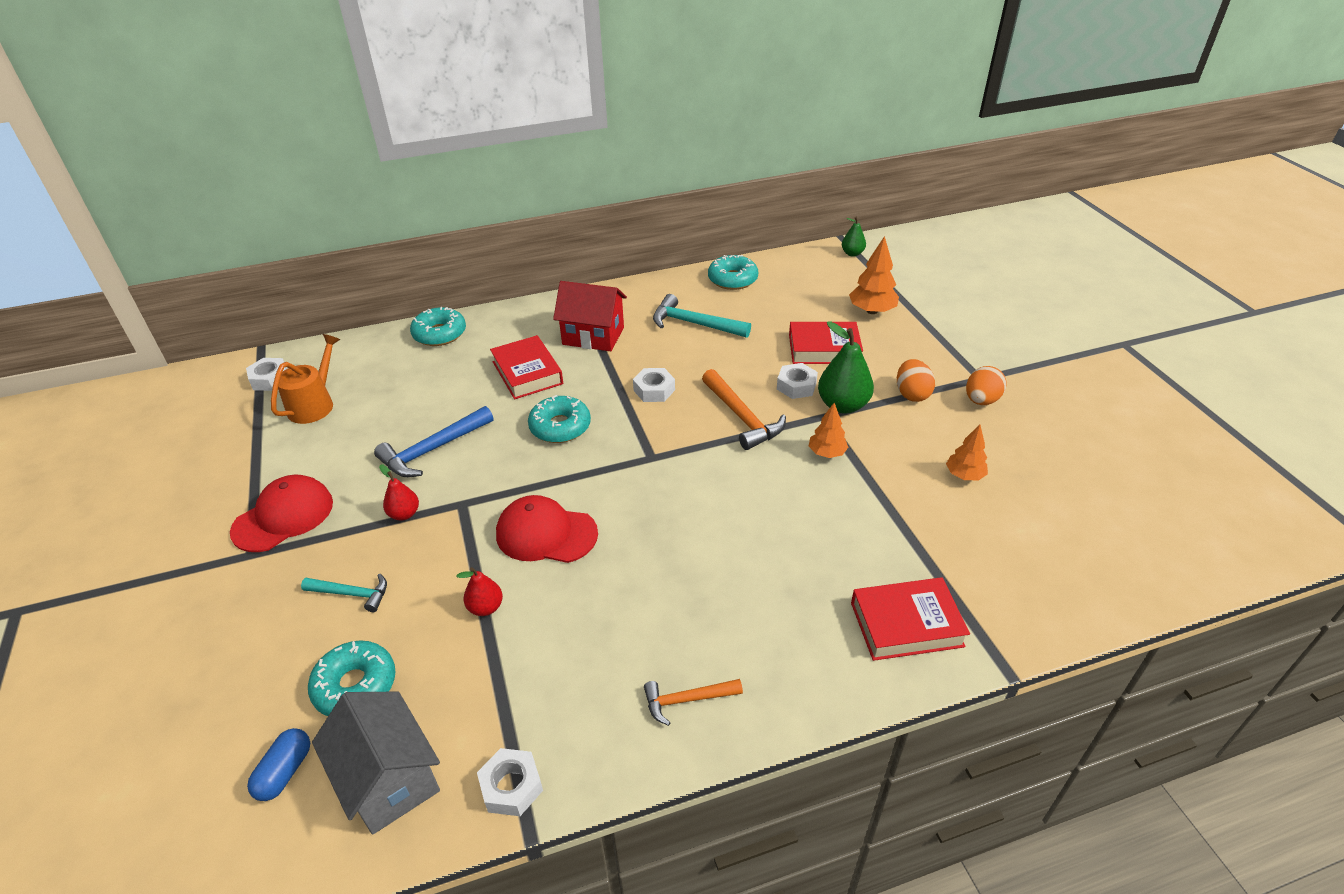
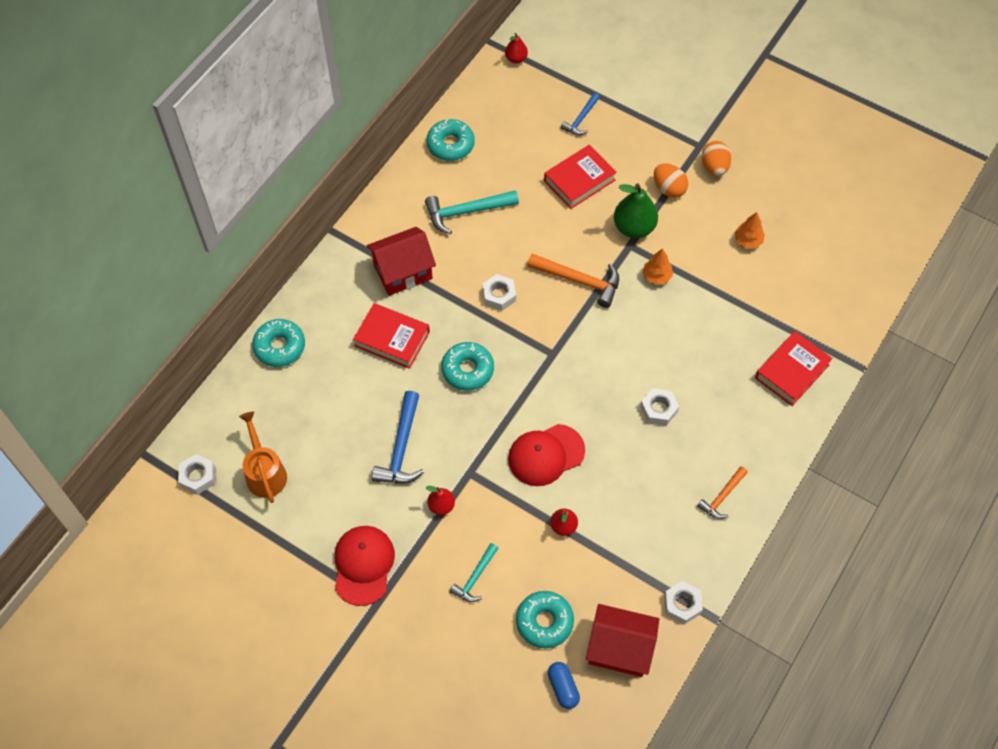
camera: 40 degrees left, 20 degrees up
turquoise hammer [301,574,387,612] -> turquoise hammer turned 150 degrees clockwise [450,543,499,602]
grey house [312,691,440,835] -> red house [586,604,659,677]
white nut [777,363,818,399] -> white nut moved to [640,388,679,426]
green pear [842,217,866,257] -> red pear [505,33,528,63]
orange tree [849,236,899,314] -> blue hammer [560,93,600,135]

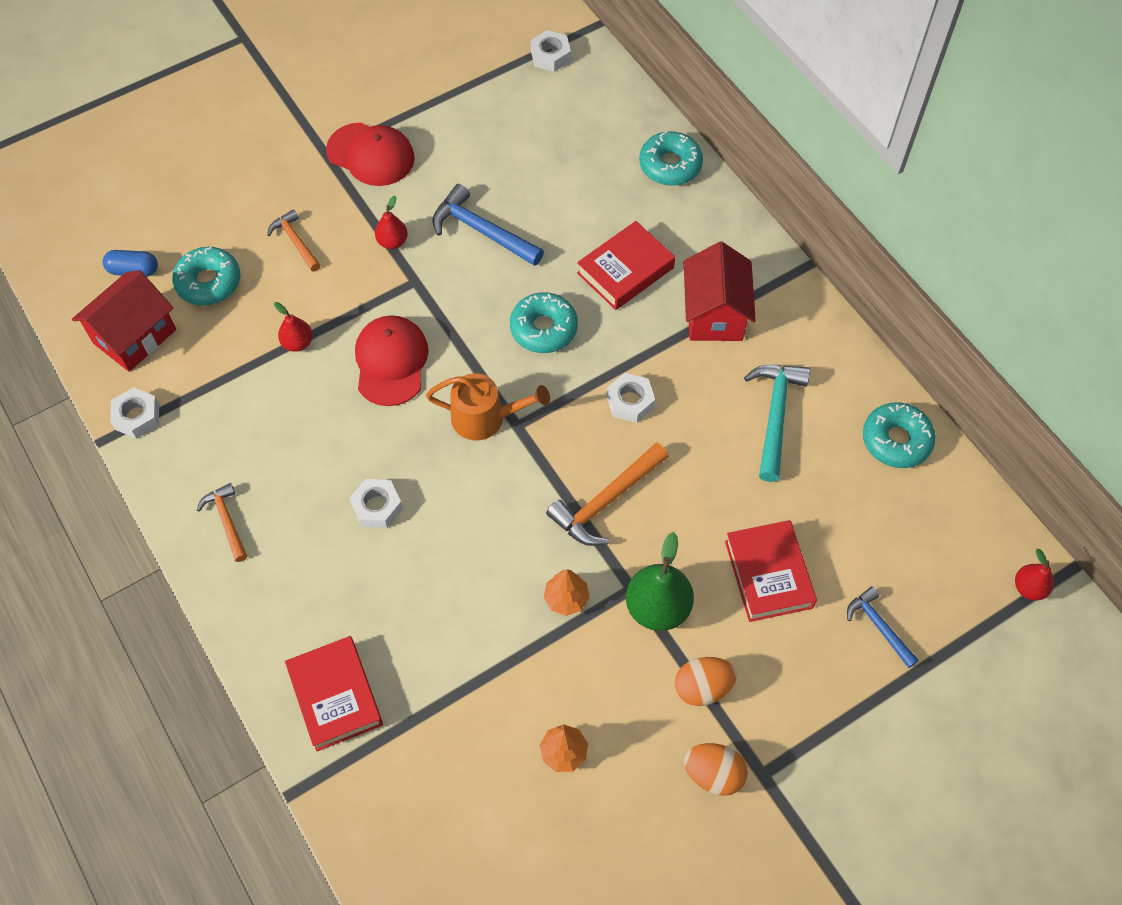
camera: 115 degrees right, 0 degrees up
orange watering can [239,412,287,503] -> orange watering can moved to [426,373,550,440]
turquoise hammer [450,543,499,602] -> orange hammer [267,209,321,271]

